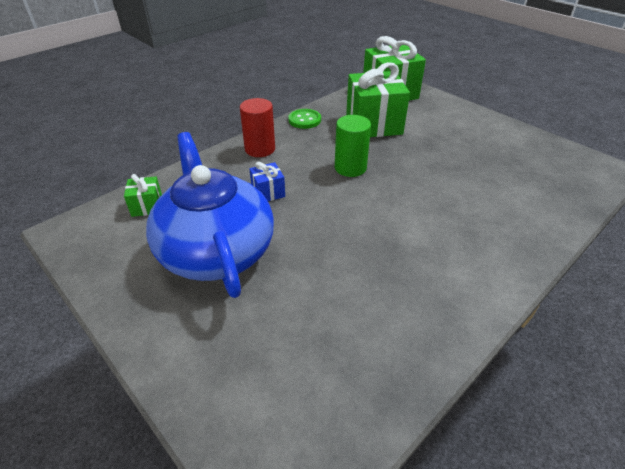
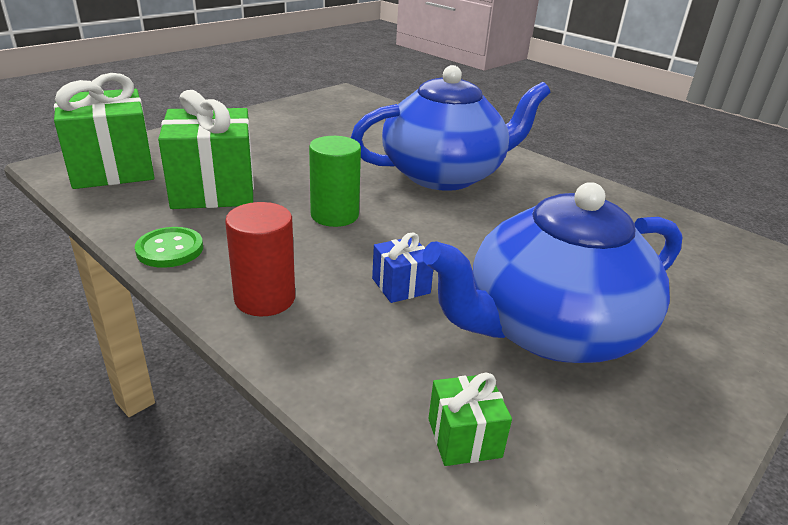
camera: 95 degrees left, 10 degrees down
none -> blue teapot [351,65,551,191]

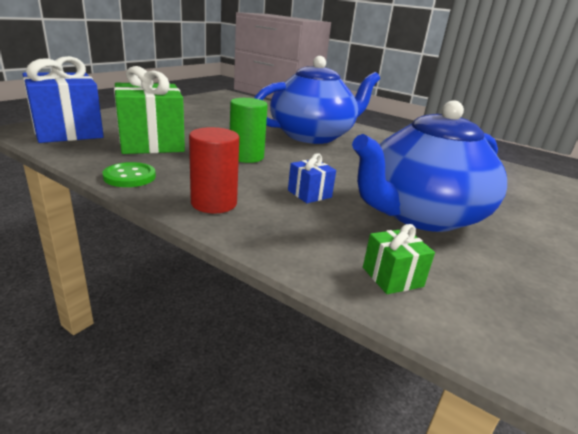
camera: 10 degrees left, 5 degrees down
green gift [54,73,155,189] -> blue gift [23,56,104,143]

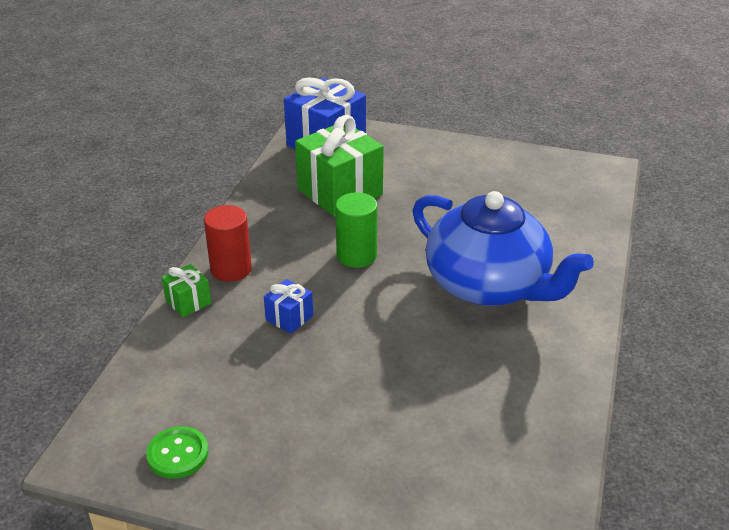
camera: 75 degrees right, 10 degrees up
green button [102,162,156,187] -> green button moved to [146,426,209,479]
blue teapot [352,100,507,232] -> none
green gift [363,224,435,294] -> green gift moved to [162,264,211,317]

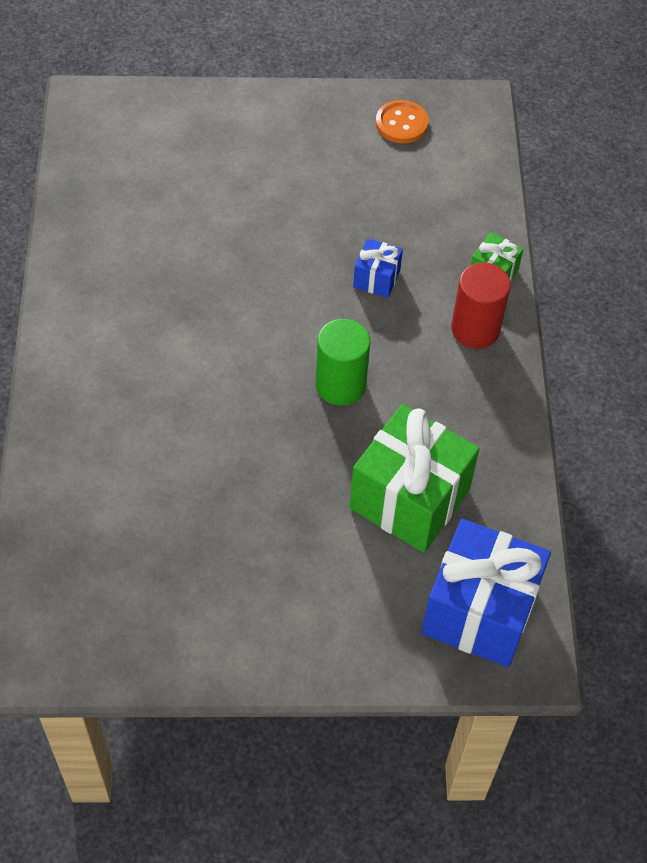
camera: 160 degrees right, 20 degrees up
green button [146,426,209,479] -> orange button [376,100,429,144]
blue teapot [412,191,594,306] -> none

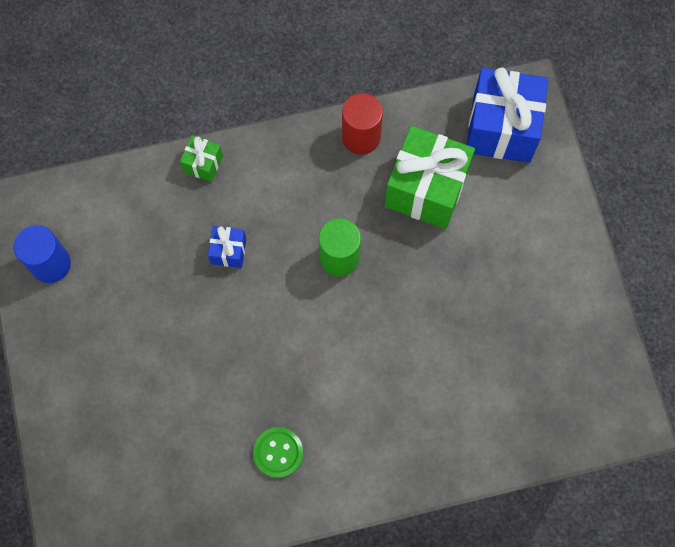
camera: 100 degrees left, 15 degrees up
orange button [376,100,429,144] -> blue cylinder [14,225,71,283]
red cylinder [451,263,511,348] -> red cylinder moved to [342,93,383,155]
none -> green button [253,427,303,478]

